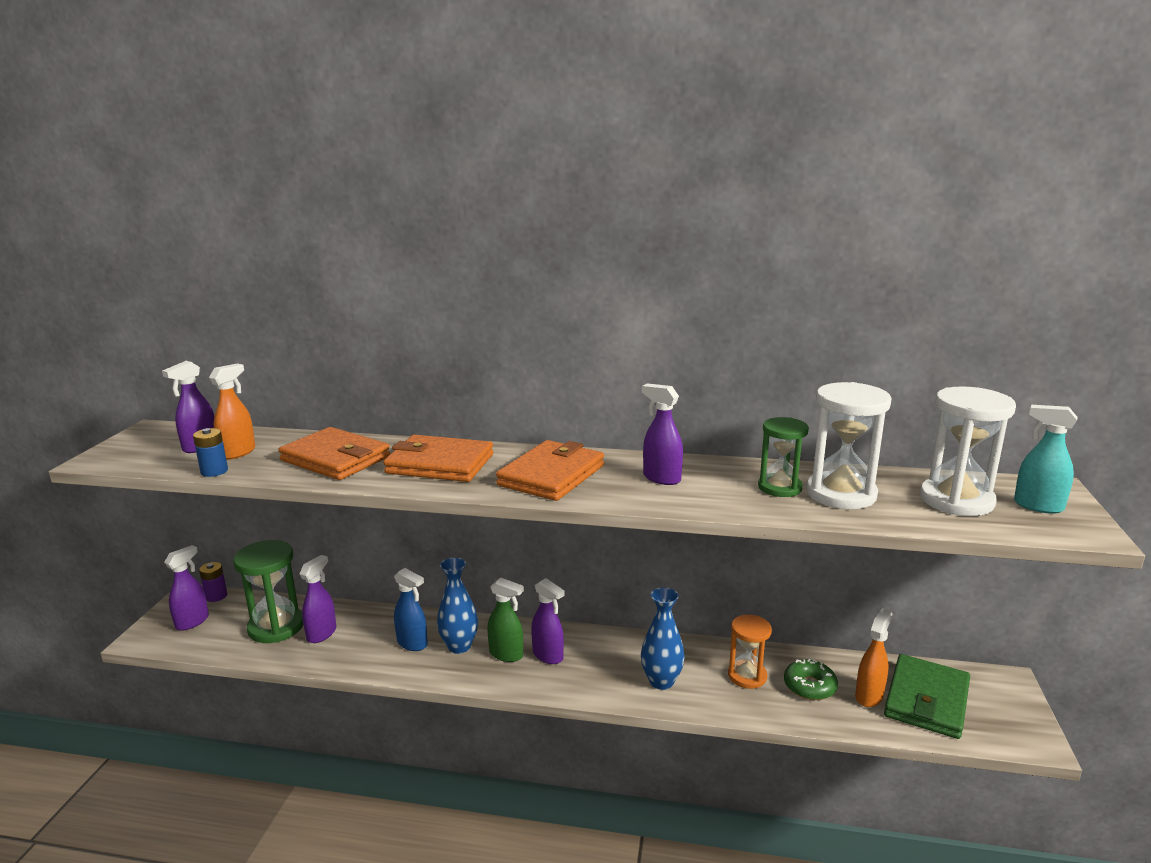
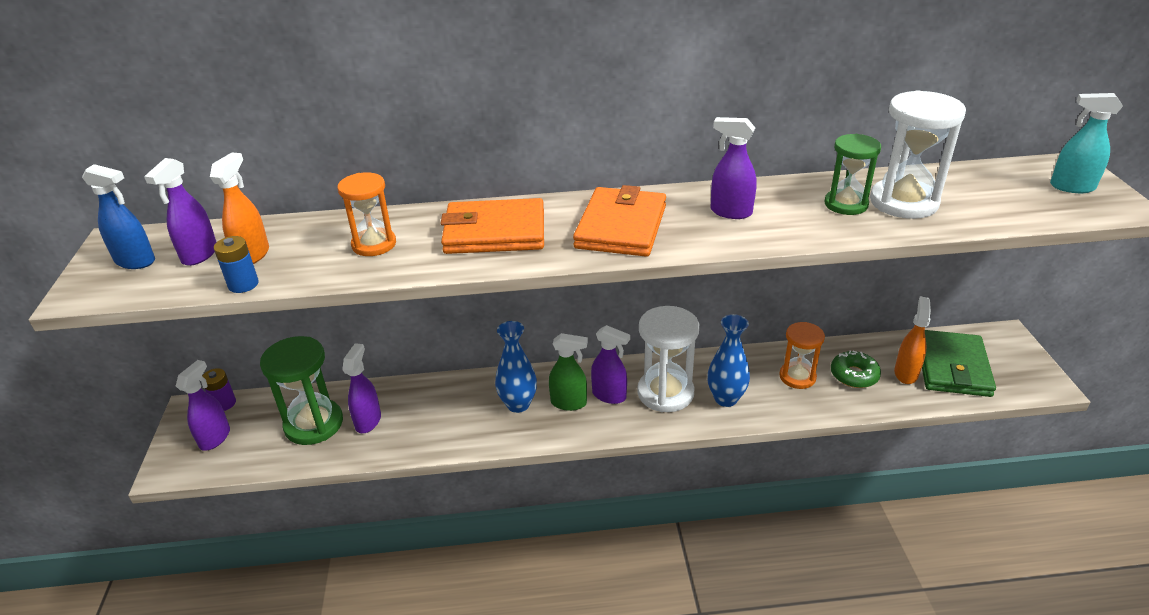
camera: 15 degrees left, 15 degrees up
orange wallet [279,427,390,480] -> orange hourglass [337,173,396,256]
blue spray bottle [394,568,428,651] -> blue spray bottle moved to [82,164,155,269]
white hourglass [920,386,1016,516] -> white hourglass moved to [637,306,699,412]

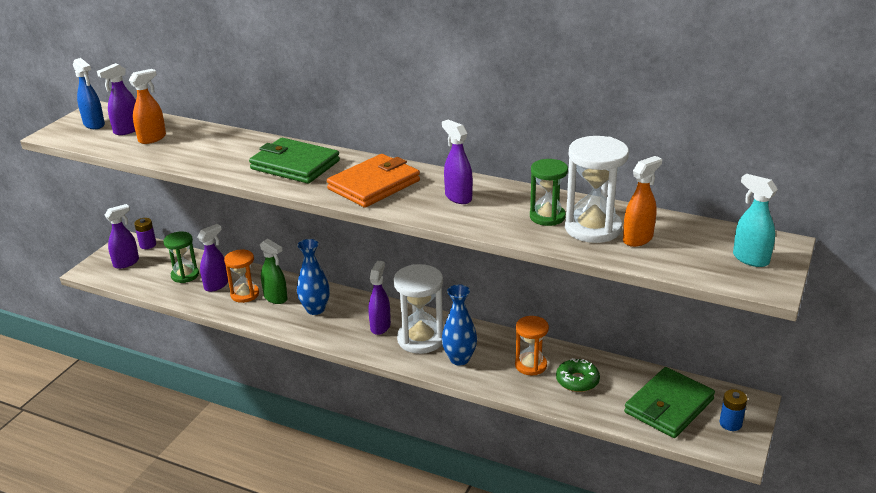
camera: 30 degrees right, 5 degrees down
blue battery [214,236,259,293] -> blue battery moved to [720,389,747,431]
green hourglass [260,336,343,445] -> green hourglass [164,231,199,283], size x0.65
orange hourglass [337,173,396,256] -> orange hourglass moved to [224,249,259,303]
orange wallet [440,198,544,254] -> green wallet [249,138,340,183]
green spray bottle [549,333,588,411] -> green spray bottle moved to [260,239,288,304]
purple spray bottle [591,325,630,404] -> purple spray bottle turned 135 degrees counterclockwise [368,261,391,335]
orange spray bottle [894,297,931,384] -> orange spray bottle moved to [623,156,662,247]

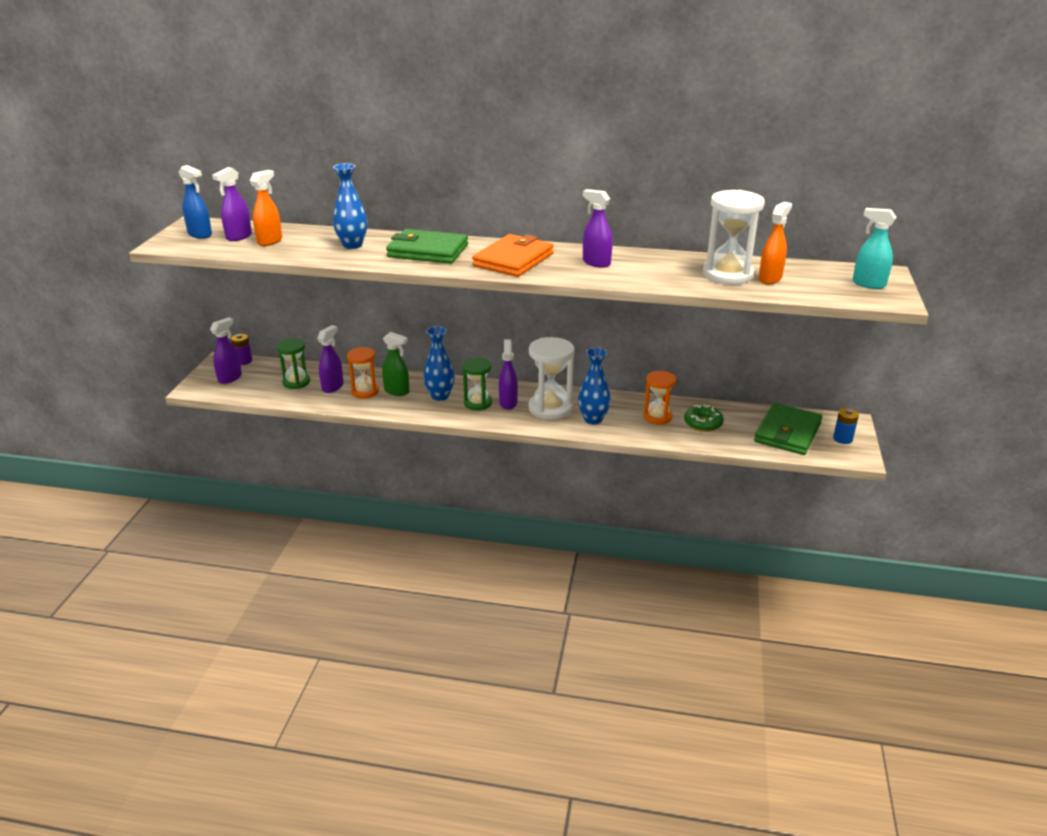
camera: 15 degrees left, 0 degrees up
green hourglass [530,159,568,226] -> green hourglass moved to [462,358,492,410]
none -> blue vase [333,163,367,249]

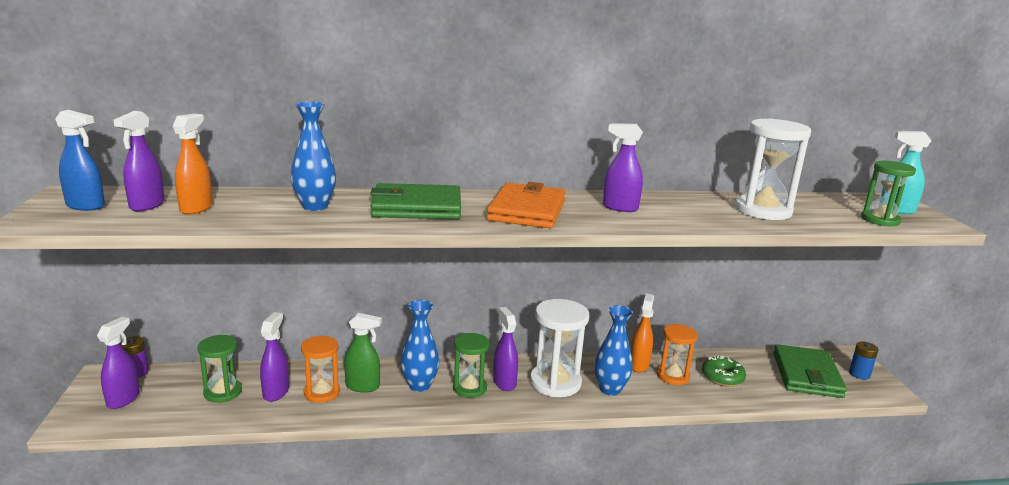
camera: 20 degrees left, 10 degrees down
orange spray bottle [759,202,792,284] -> orange spray bottle moved to [630,293,654,373]
none -> green hourglass [861,161,916,226]

